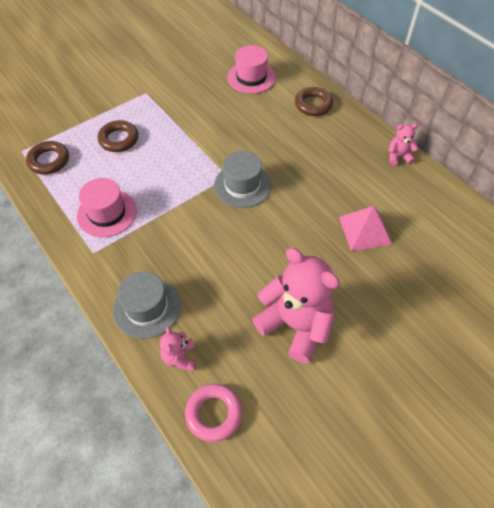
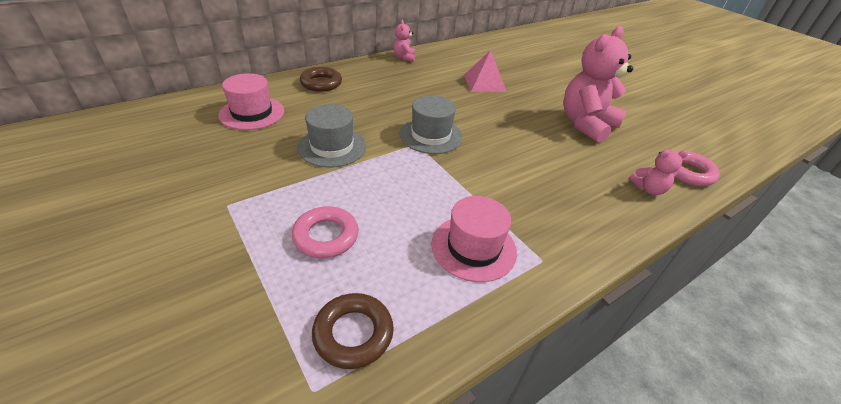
camera: 90 degrees left, 15 degrees down
brown ring [98,120,138,152] -> pink ring [292,206,359,258]
grey hat [113,271,181,339] -> grey hat moved to [297,104,366,168]

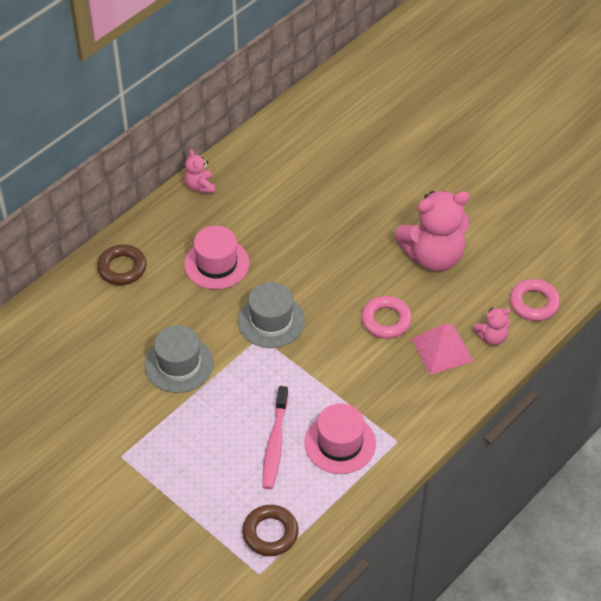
camera: 10 degrees left, 10 degrees up
pink hat [218,73,284,130] -> pink hat moved to [184,226,249,289]
pink ring [292,206,359,258] -> pink ring moved to [361,296,412,339]
pink pyramid [464,50,507,92] -> pink pyramid moved to [411,323,473,375]
pink teddy bear [563,26,633,143] -> pink teddy bear turned 135 degrees counterclockwise [395,191,470,271]
none -> pink toothbrush [263,386,288,489]

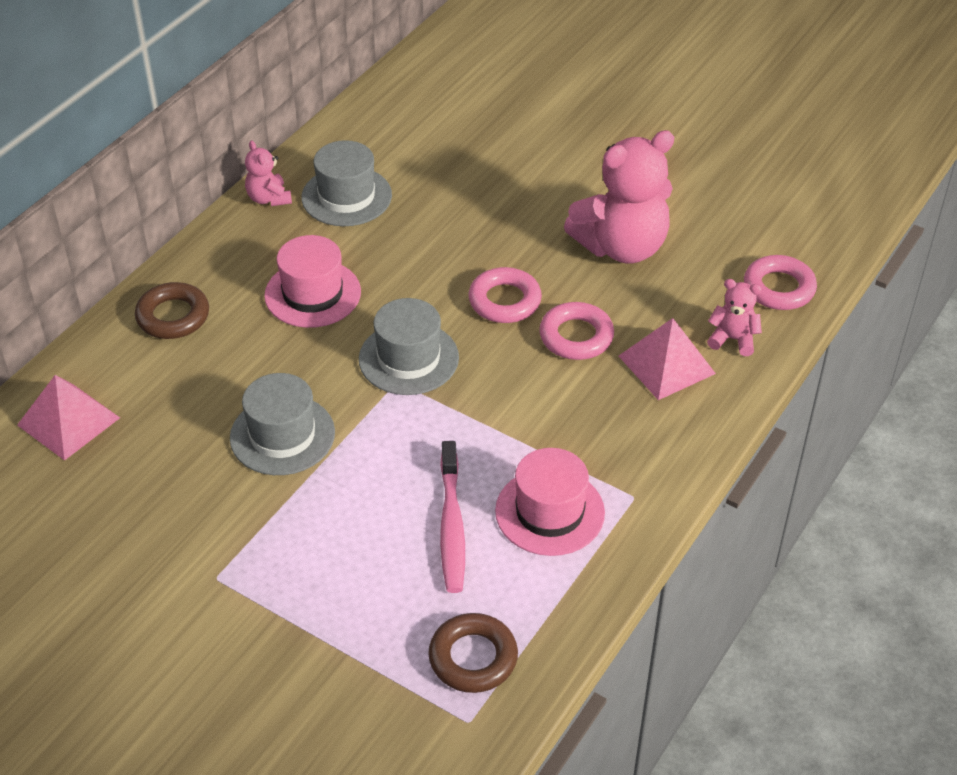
camera: 10 degrees left, 5 degrees down
pink teddy bear [473,307,511,345] -> pink teddy bear turned 135 degrees counterclockwise [707,279,762,356]
none -> pink pyramid [17,375,120,461]
none -> grey hat [301,140,392,226]
none -> pink ring [468,267,542,323]

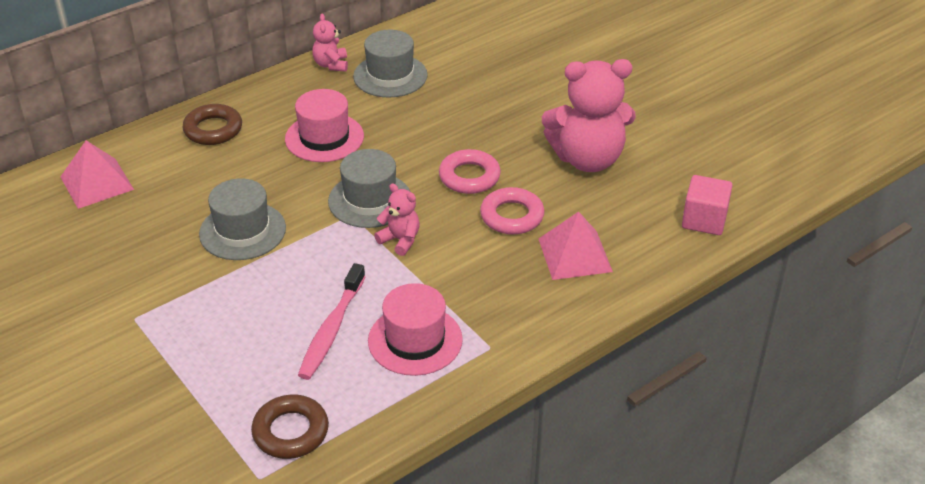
camera: 20 degrees right, 5 degrees down
pink teddy bear [707,279,762,356] -> pink teddy bear moved to [374,183,420,256]
pink ring [744,255,817,310] -> pink cube [682,175,733,235]

